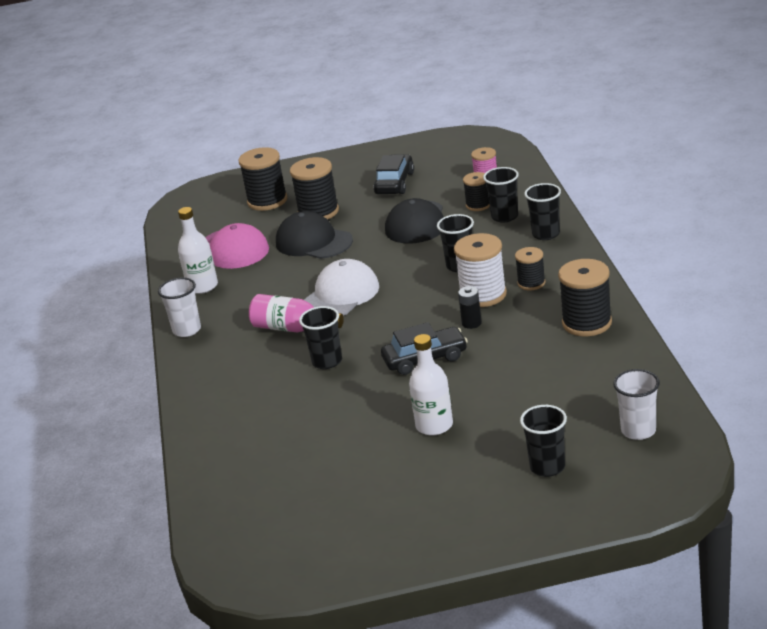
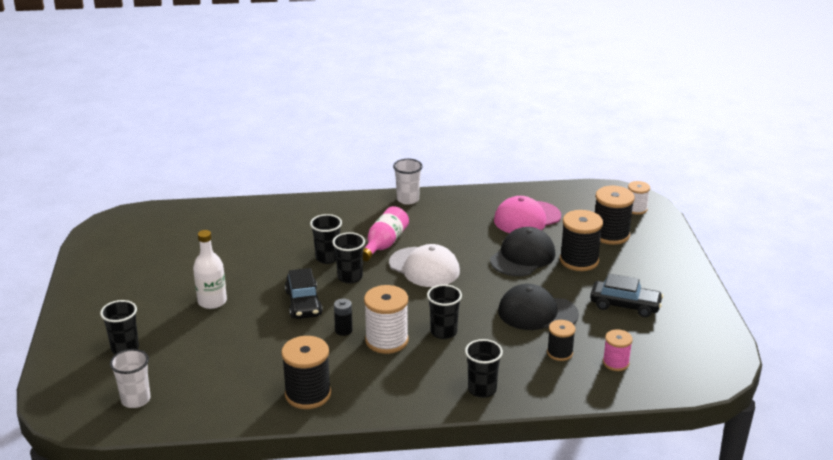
camera: 90 degrees right, 0 degrees up
white bottle [178,207,218,294] -> none
black cup [483,167,519,223] -> black cup moved to [332,232,365,284]
black spool [515,247,546,290] -> none
none -> white spool [628,181,650,215]

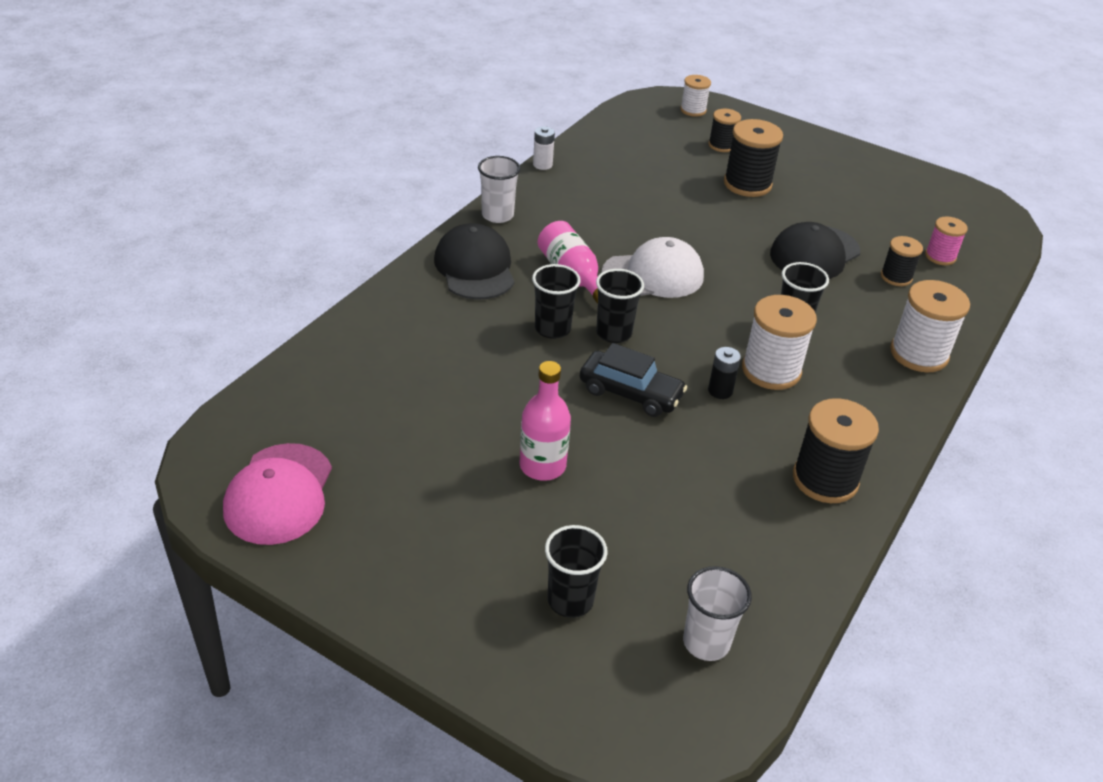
camera: 55 degrees left, 10 degrees up
white bottle [193,230,227,309] -> pink bottle [520,361,571,481]
black cup [465,339,503,398] -> white spool [890,280,970,372]
black cap [490,227,555,276] -> black cap moved to [434,223,514,299]
pink cap [494,196,561,233] -> pink cap moved to [223,443,332,545]
black car [590,274,664,317] -> none
black spool [595,186,635,245] -> black spool [709,109,741,152], size x0.59
none -> white battery [533,126,555,170]

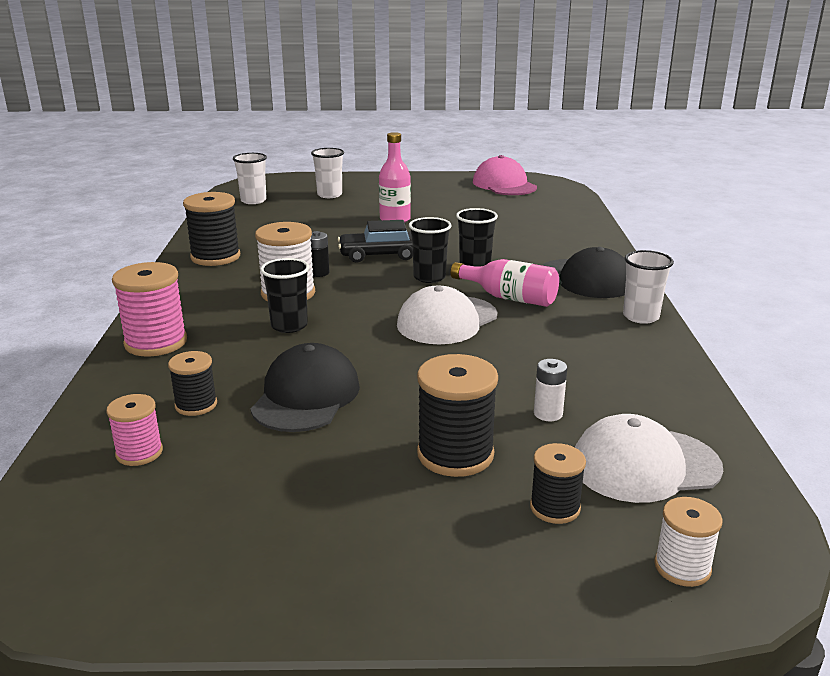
camera: 150 degrees right, 15 degrees down
white battery [533,126,555,170] -> white battery moved to [534,359,567,421]
black cup [545,525,608,618] -> white cup [311,148,344,198]
white spool [890,280,970,372] -> pink spool [112,262,187,357]
none -> white cap [575,414,723,503]

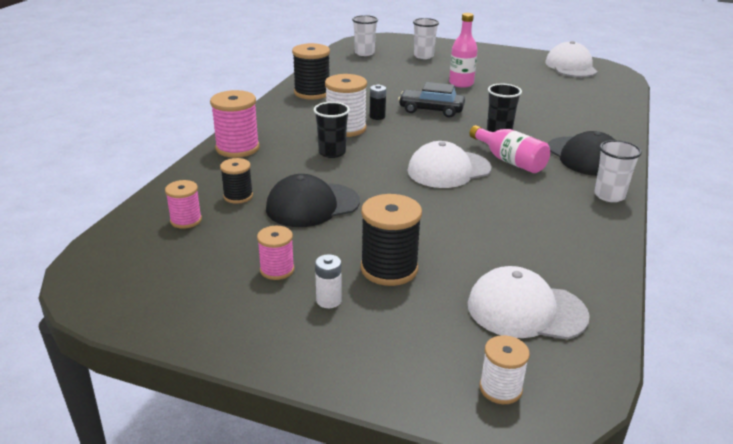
camera: 20 degrees right, 5 degrees up
black cap [250,343,360,432] -> black cap turned 150 degrees counterclockwise [266,174,360,227]
black cup [409,217,451,283] -> none
pink cap [473,155,537,195] -> white cap [545,41,598,77]
black spool [530,443,586,524] -> none
white battery [534,359,567,421] -> white battery moved to [315,254,342,308]
none -> pink spool [257,226,295,280]

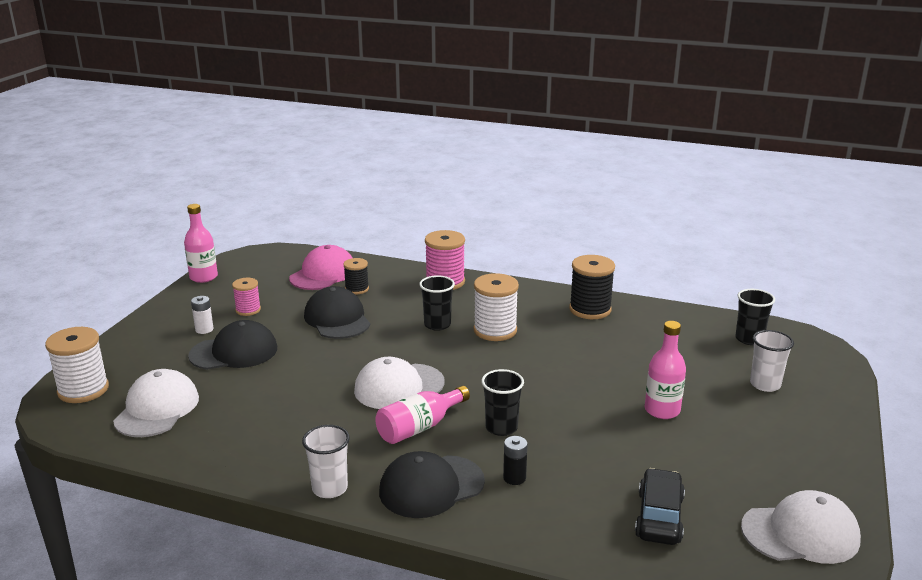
camera: 90 degrees right, 5 degrees down
pink spool [165,180,202,229] -> pink cap [289,245,352,290]
white cup [352,15,378,56] -> black cup [735,289,775,345]
black spool [361,194,422,286] -> black cap [188,320,277,370]
black battery [369,84,386,120] -> black battery moved to [503,436,527,485]
black car [398,82,465,117] -> black car moved to [635,468,685,545]
white cap [407,141,492,188] -> white cap turned 90 degrees counterclockwise [354,357,445,409]
white spool [479,335,530,404] -> white spool [45,327,109,403], size x1.68
none -> pink bottle [184,204,218,283]

